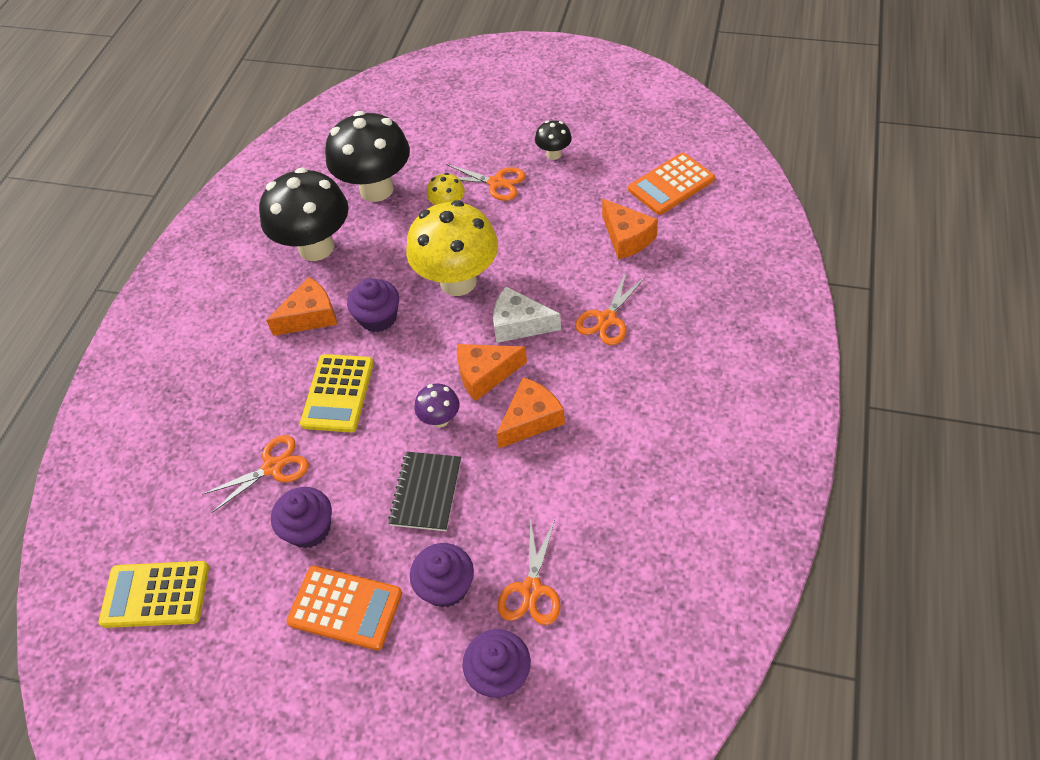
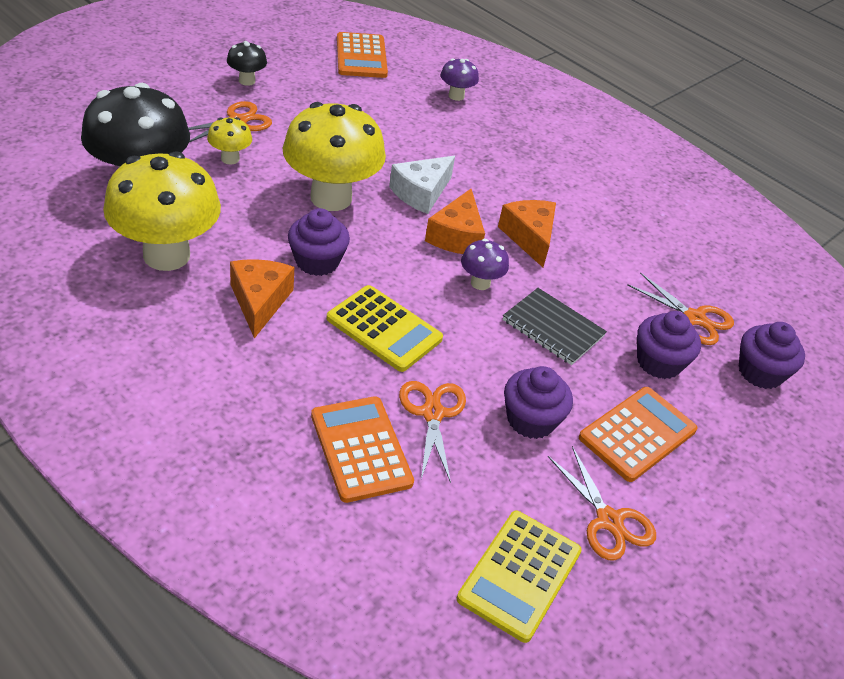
camera: 70 degrees left, 10 degrees down
black mushroom [259,168,349,261] -> yellow mushroom [103,151,221,271]
orange scissors [575,270,645,345] -> orange scissors moved to [548,446,656,561]
orange cheese [602,199,658,259] -> none
none -> orange calculator [311,396,414,503]
none -> purple mushroom [441,58,479,101]

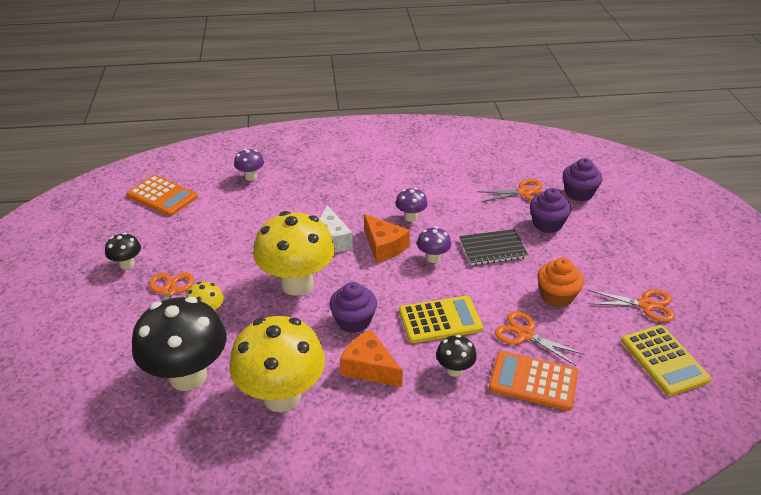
camera: 45 degrees left, 5 degrees down
orange cheese [498,200,556,267] -> purple mushroom [395,188,428,222]
purple cupcake [504,366,573,439] -> orange cupcake [537,258,584,307]
orange calculator [579,387,698,482] -> none
none -> black mushroom [436,335,477,377]

